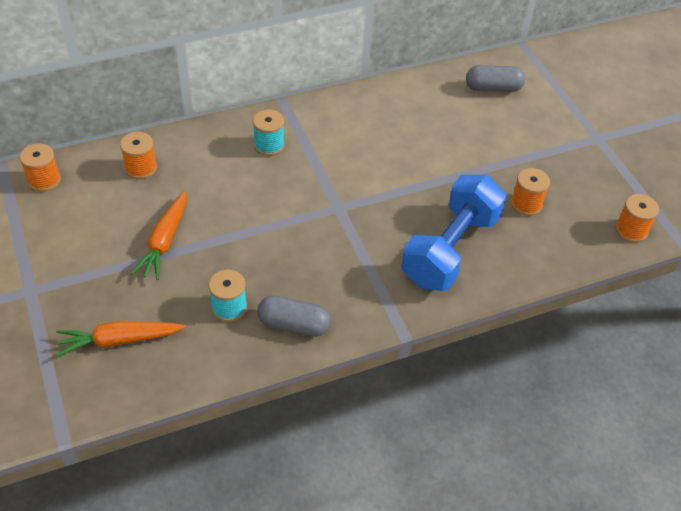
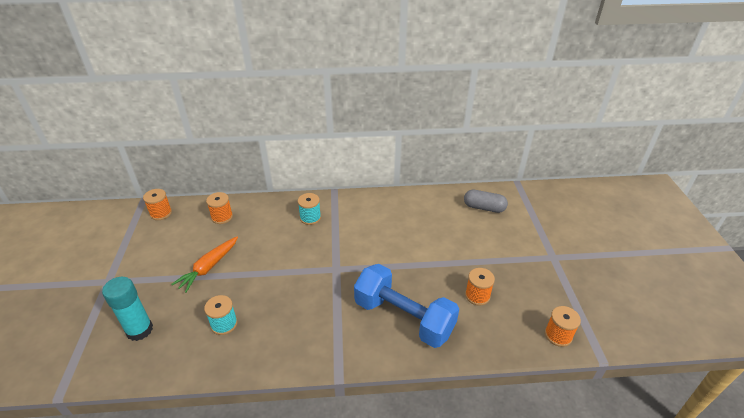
camera: 20 degrees right, 10 degrees down
orange carrot [56,321,185,356] -> turquoise glue stick [102,277,153,341]
grey capsule [257,295,331,337] -> none
blue dumbbell [401,175,507,291] -> blue dumbbell turned 75 degrees clockwise [354,264,459,348]

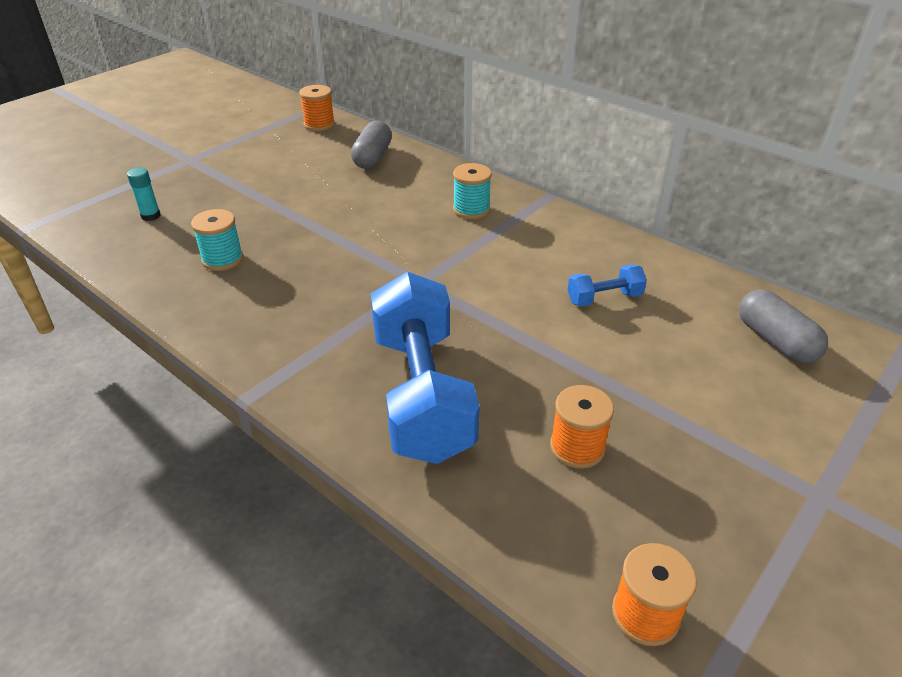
camera: 45 degrees right, 0 degrees up
turquoise glue stick [102,277,153,341] -> turquoise glue stick [127,168,161,221], size x0.52
orange carrot [172,236,238,293] -> none
orange spool [206,192,233,224] -> grey capsule [351,121,392,169]
none -> blue dumbbell [568,265,647,307]

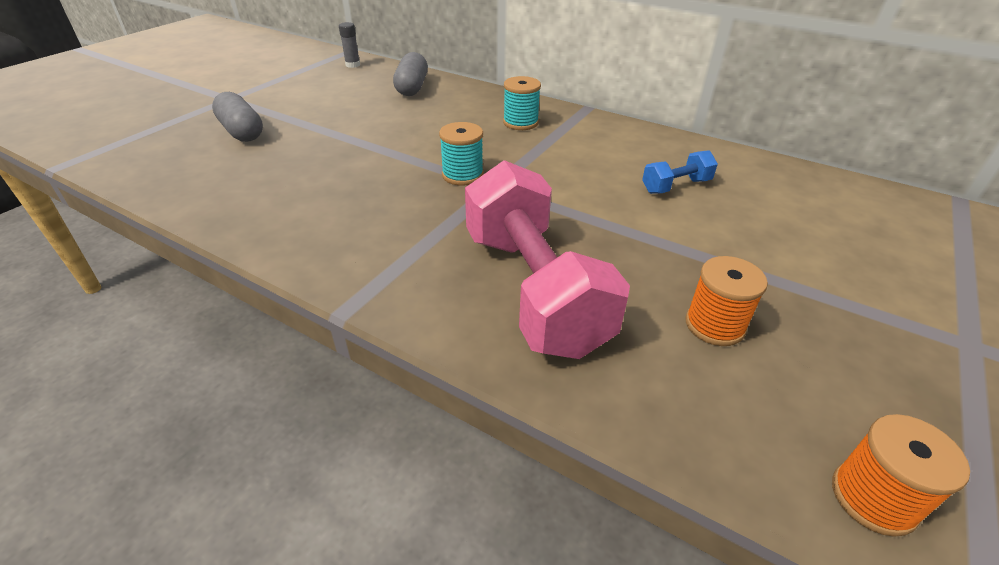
camera: 10 degrees left, 0 degrees up
turquoise glue stick [127,168,161,221] -> none
turquoise spool [191,209,243,271] -> turquoise spool moved to [439,122,484,186]
orange spool [299,85,335,131] -> grey glue stick [339,22,360,68]
blue dumbbell [371,272,480,464] -> pink dumbbell [465,160,630,359]
grey capsule [739,289,828,364] -> grey capsule moved to [212,92,263,142]

